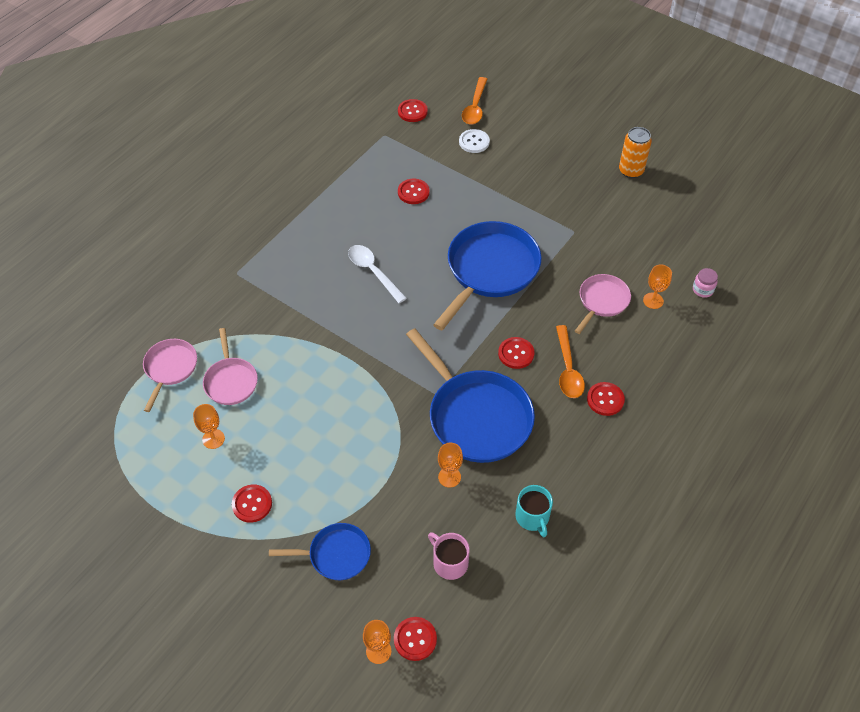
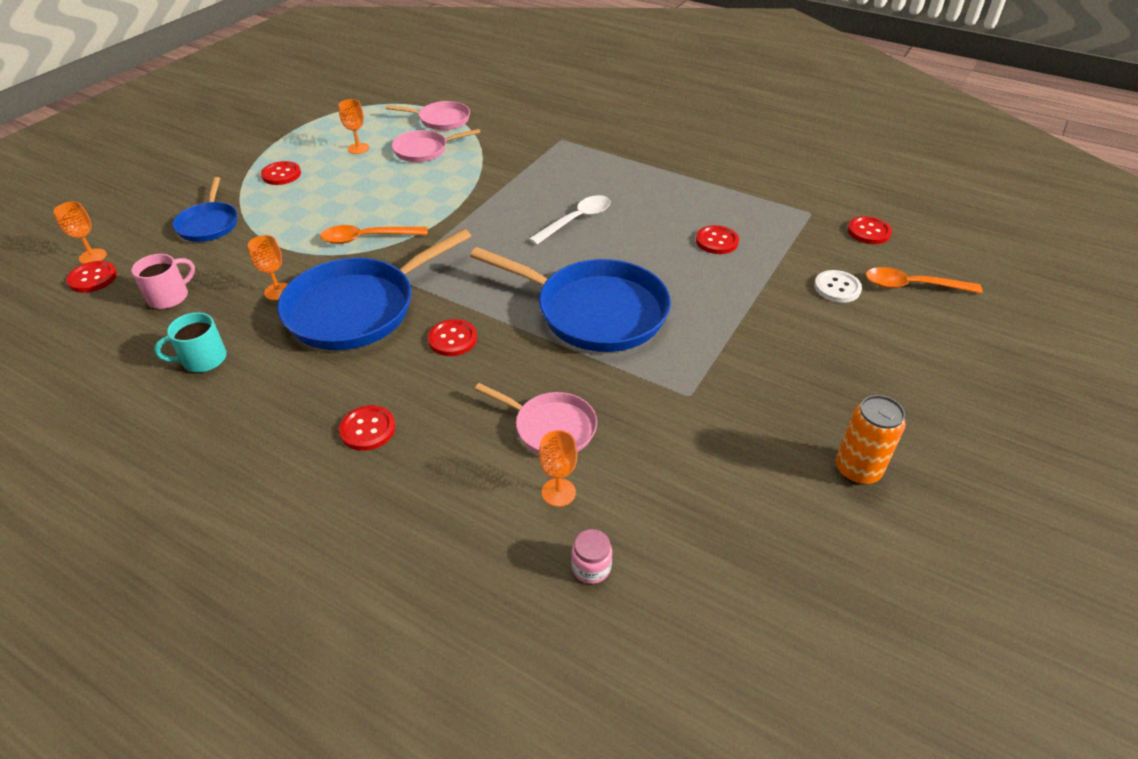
camera: 85 degrees right, 10 degrees down
orange spoon [556,325,585,398] -> orange spoon moved to [320,225,428,244]

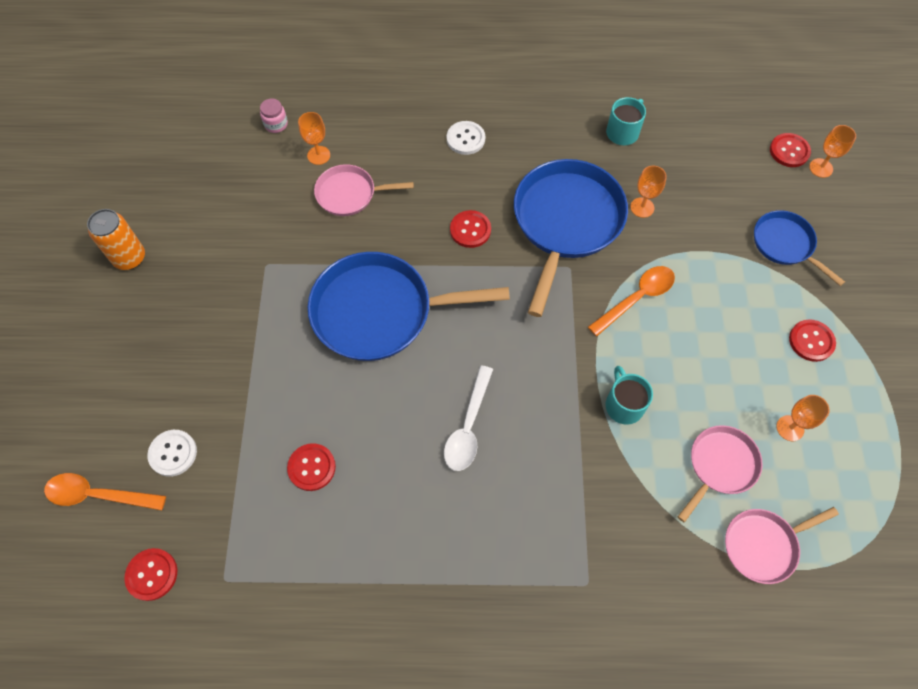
camera: 150 degrees right, 20 degrees up
pink mug [131,254,195,309] -> none
red button [339,405,395,451] -> white button [447,121,485,155]
orange spoon [866,267,983,293] -> orange spoon turned 150 degrees counterclockwise [44,473,166,510]
none -> turquoise mug [606,366,653,425]

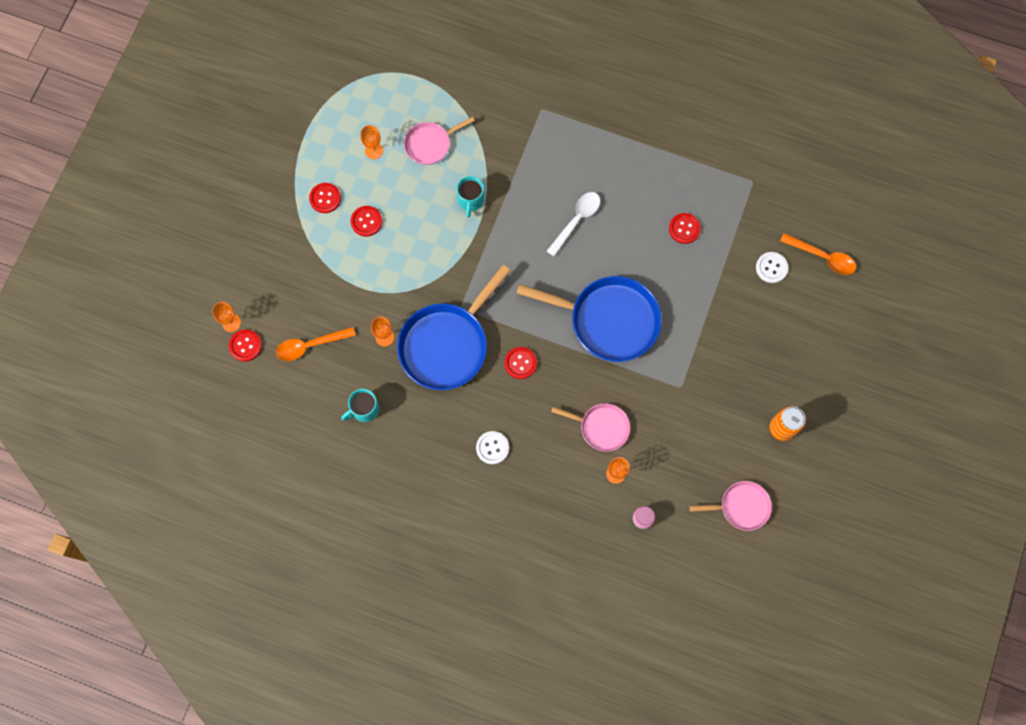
camera: 160 degrees left, 10 degrees up
red button [124,548,177,601] -> red button moved to [351,206,382,237]
orange spoon [588,266,675,336] -> orange spoon moved to [276,327,356,361]
pink pan [725,507,839,584] -> pink pan moved to [689,481,772,531]
blue pan [754,210,845,286] -> none

